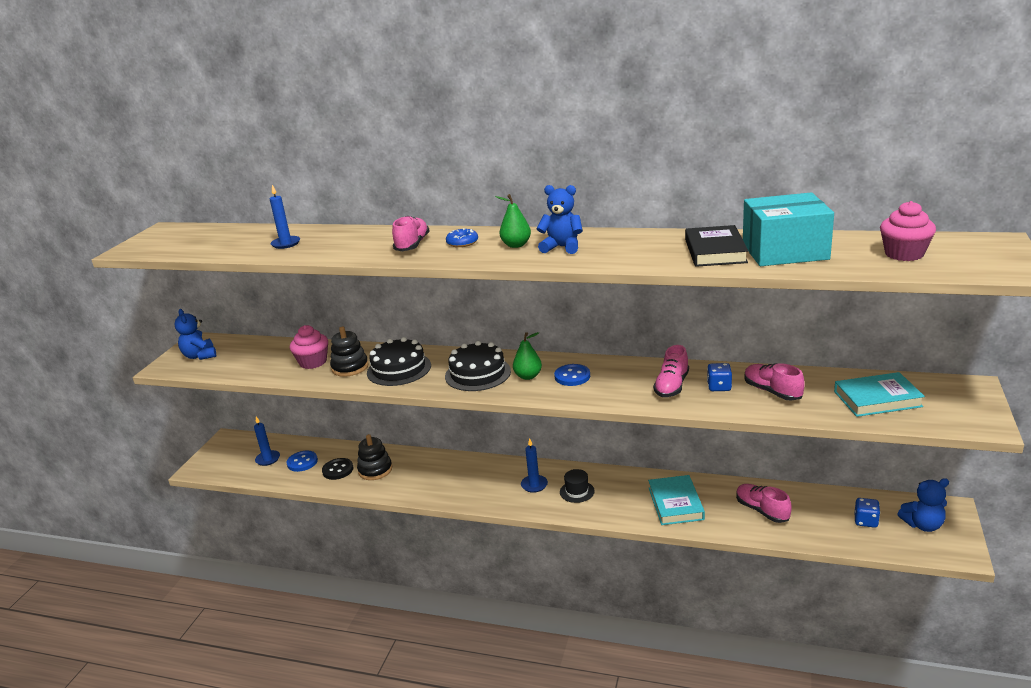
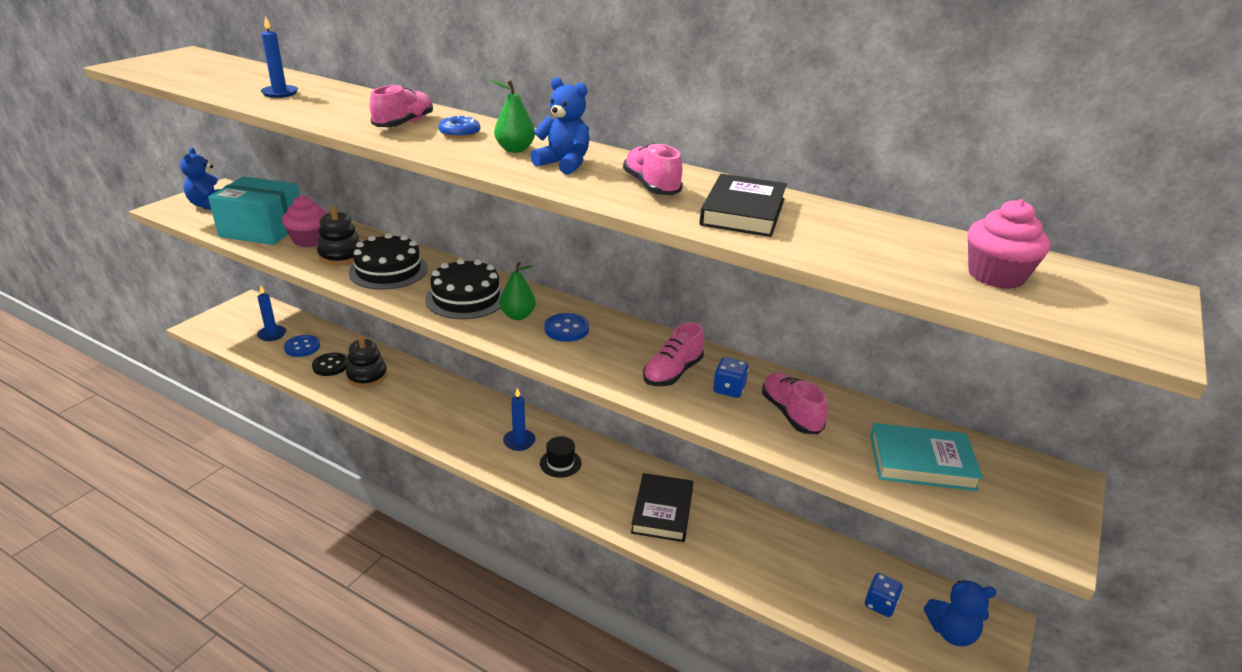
camera: 10 degrees right, 5 degrees up
turquoise book [648,475,705,525] -> black book [631,473,693,542]
pink shoe [736,484,791,523] -> pink shoe moved to [623,143,683,195]
turquoise box [743,192,834,266] -> turquoise box moved to [208,176,300,245]

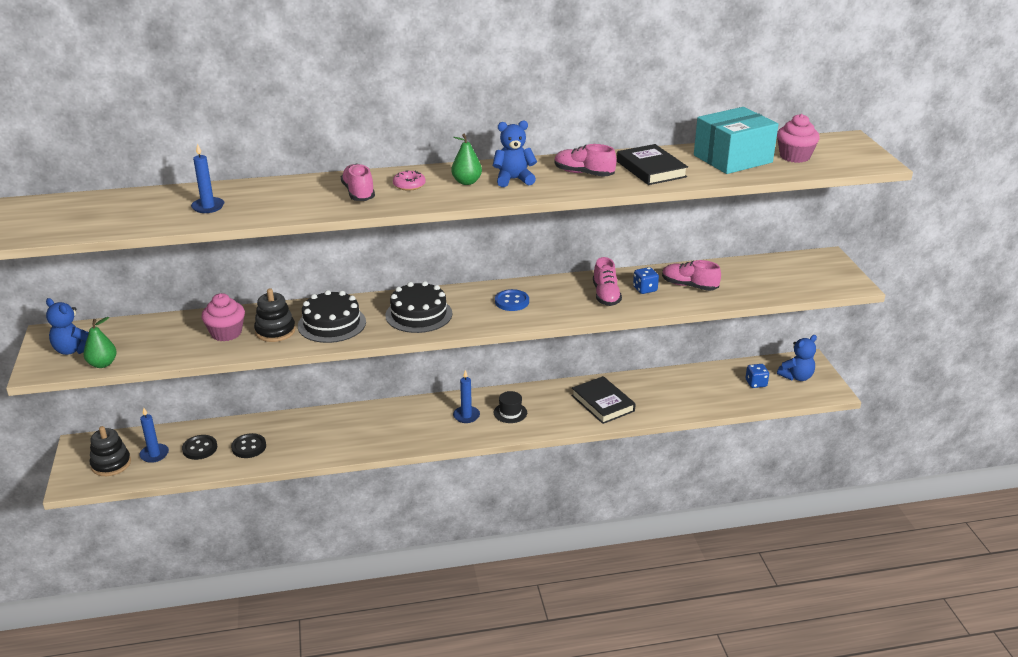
camera: 40 degrees left, 0 degrees up
turquoise box [208,176,300,245] -> turquoise box moved to [694,107,778,174]
blue button [284,335,320,357] -> black button [182,435,217,460]
black stacking toy [346,335,387,388] -> black stacking toy moved to [89,426,131,476]
blue donut [438,115,480,138] -> pink donut [393,170,426,191]
green pear [500,262,536,320] -> green pear moved to [83,317,117,368]
turquoise book [870,423,983,491] -> none

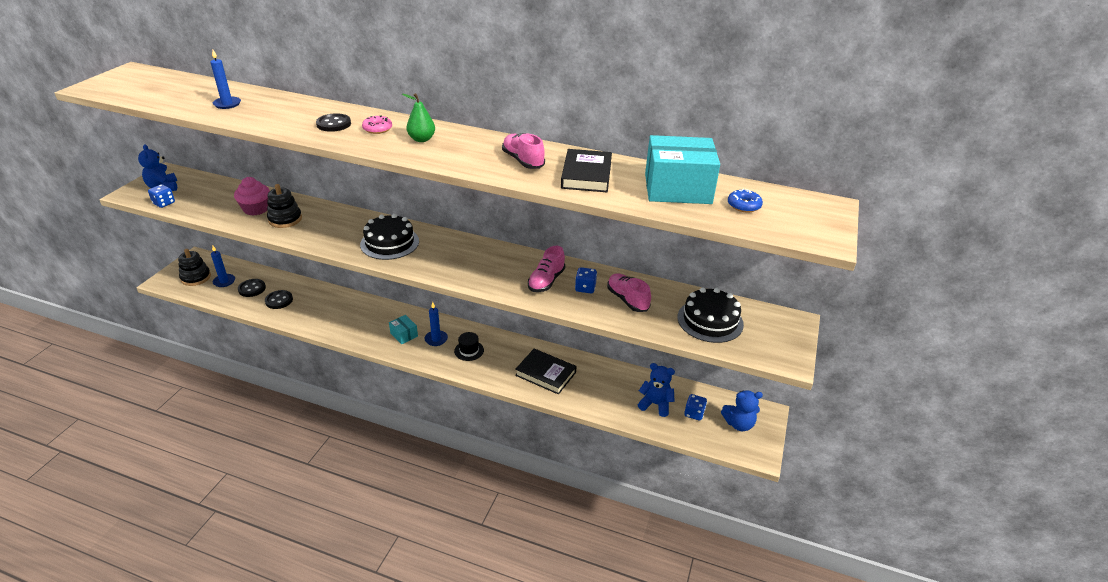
camera: 30 degrees right, 5 degrees up
green pear [83,317,117,368] -> blue dice [148,184,175,208]
black cake [298,290,366,343] -> black cake moved to [677,287,744,343]
pink shoe [341,164,375,201] -> black button [316,113,351,132]
blue teddy bear [493,120,537,187] -> blue teddy bear moved to [638,363,675,417]
blue button [495,289,529,311] -> none
black book [571,376,636,424] -> black book turned 60 degrees counterclockwise [515,349,577,395]
pink cupcake [777,114,820,163] -> blue donut [728,189,763,212]
none -> turquoise box [389,315,418,344]

